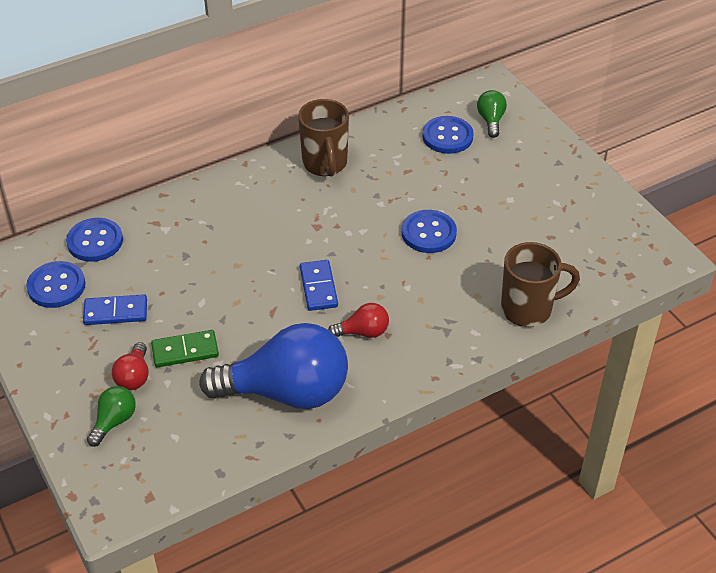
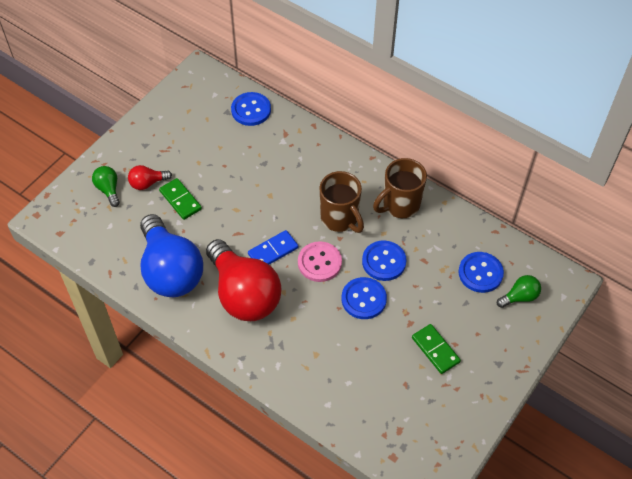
camera: 65 degrees right, 10 degrees up
blue button [26,261,86,308] -> blue button moved to [362,241,407,281]
blue domino [83,294,147,325] -> none
green light bulb [87,386,136,447] -> green light bulb turned 120 degrees counterclockwise [92,166,120,207]
red light bulb [328,303,389,338] -> red light bulb [206,239,281,321], size x2.31
brown mug [501,242,580,327] -> brown mug moved to [319,171,364,233]
none -> pink button [298,241,342,282]
none -> green domino [412,324,461,374]

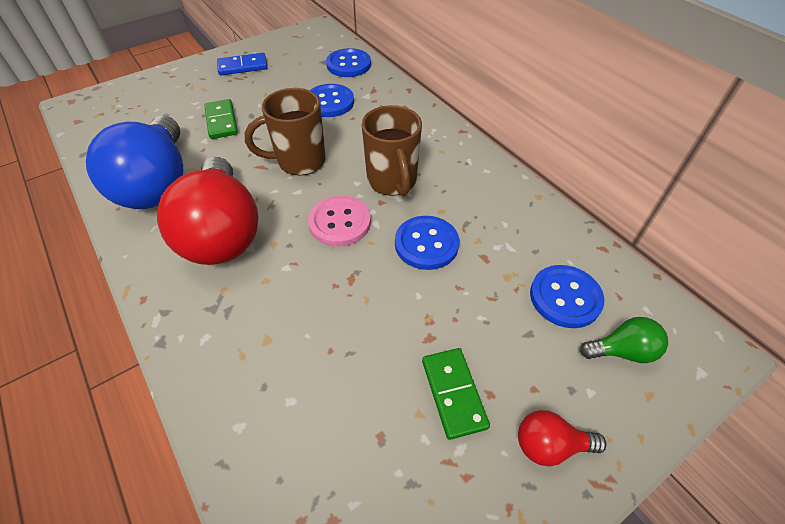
camera: 20 degrees right, 5 degrees down
green light bulb [92,166,120,207] -> none
red light bulb [128,165,172,190] -> red light bulb moved to [518,410,607,467]
blue domino [248,230,298,265] -> blue domino moved to [217,53,268,75]
blue button [342,277,387,319] -> blue button moved to [310,84,354,117]
brown mug [373,158,427,218] -> brown mug moved to [245,88,326,175]

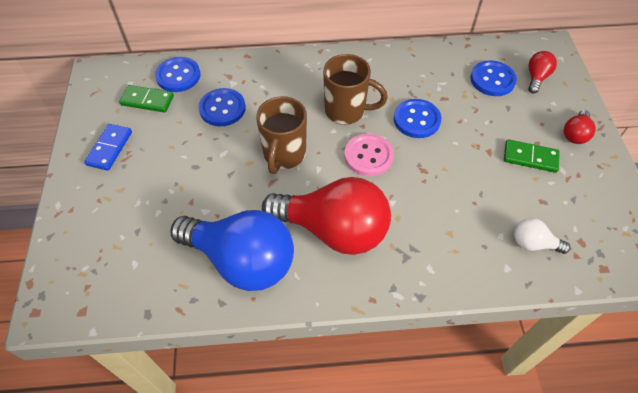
camera: 60 degrees left, 5 degrees up
green domino [204,99,238,139] -> green domino moved to [119,85,174,113]
green light bulb [580,317,668,363] -> red light bulb [528,51,557,94]
none -> white light bulb [514,218,570,254]

